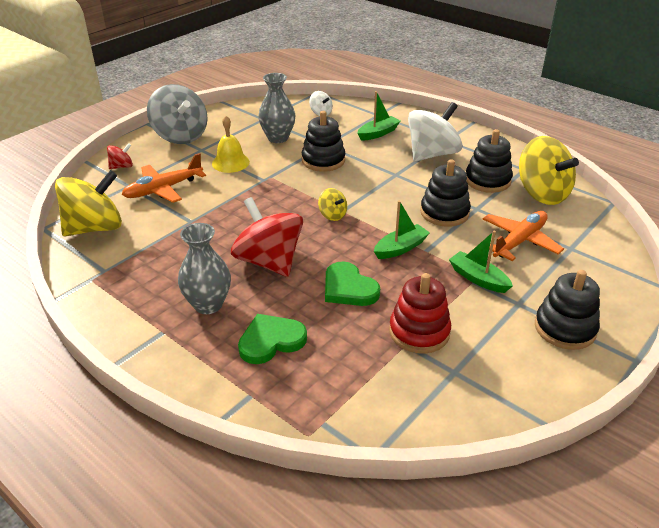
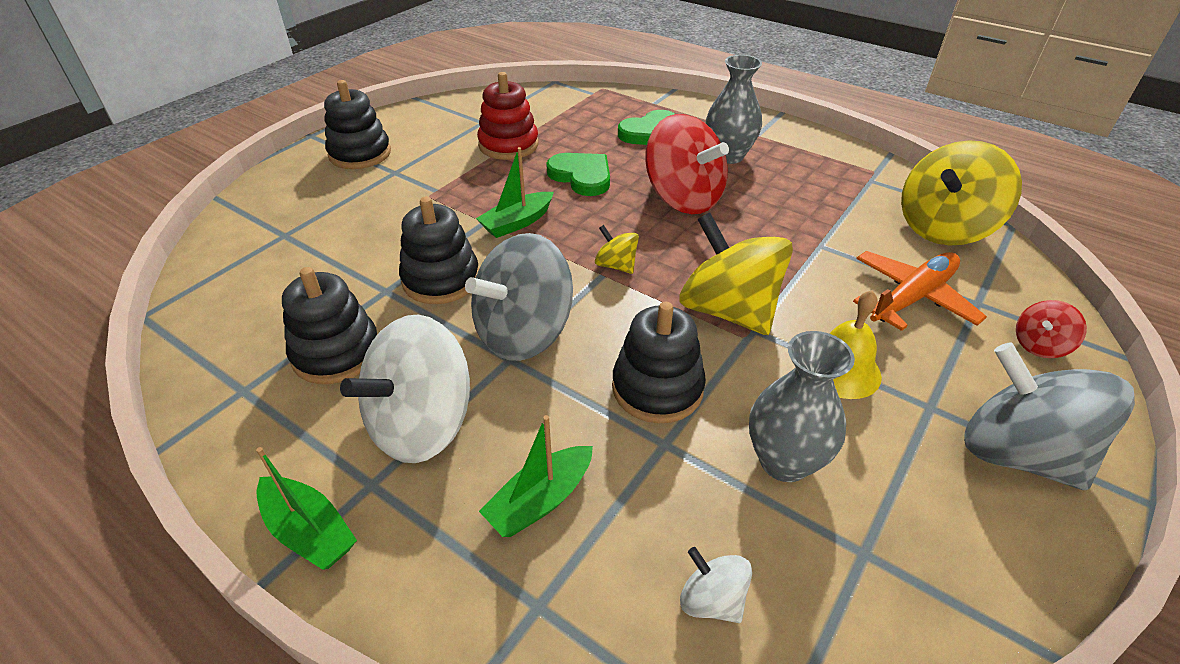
camera: 175 degrees right, 5 degrees up
green boat [449,231,513,293] -> green boat moved to [256,447,357,570]
orange plane [483,211,564,261] -> none
yellow spinning top [519,136,579,205] -> yellow spinning top moved to [679,212,793,335]
none -> grey spinning top [465,233,573,361]

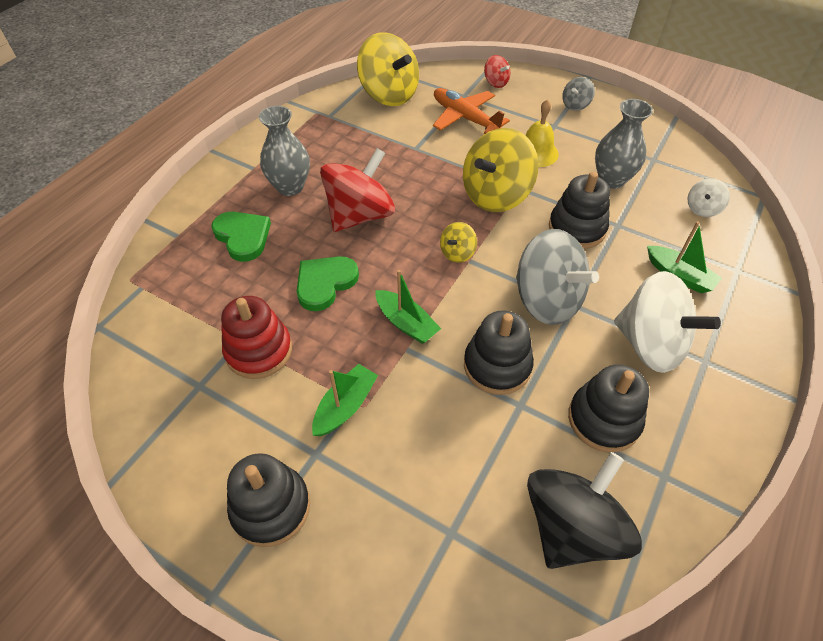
camera: 95 degrees left, 10 degrees up
green boat [256,447,357,570] -> green boat moved to [312,364,378,436]
grey spinning top [964,343,1135,490] -> grey spinning top [562,77,595,111], size x0.46
none -> black spinning top [527,452,642,569]

